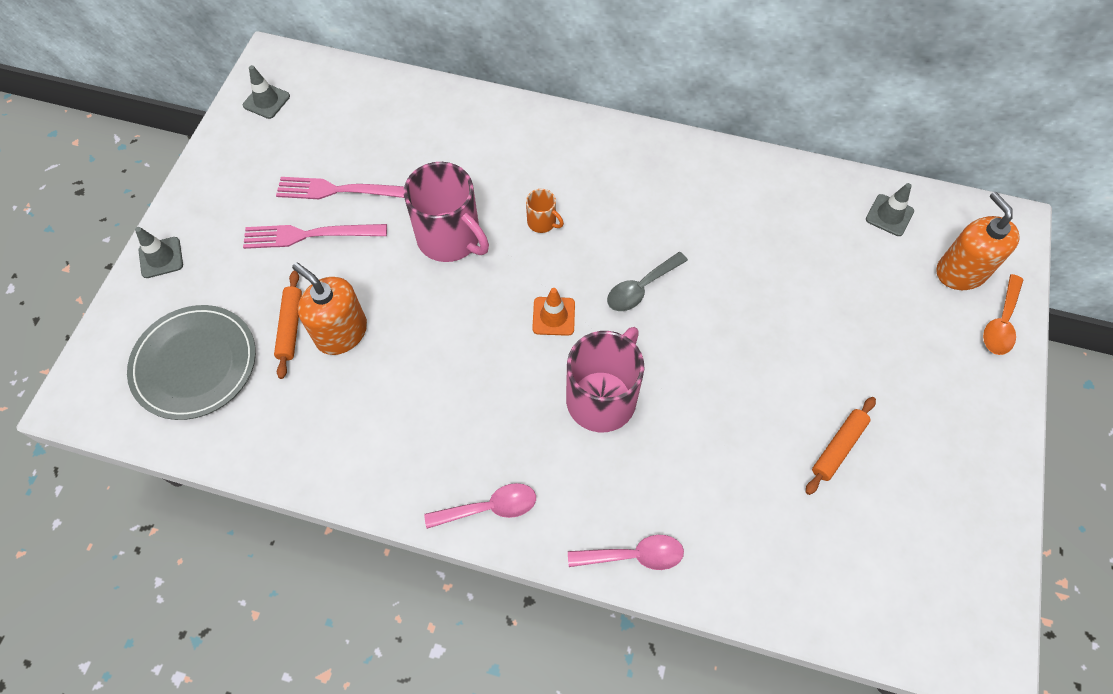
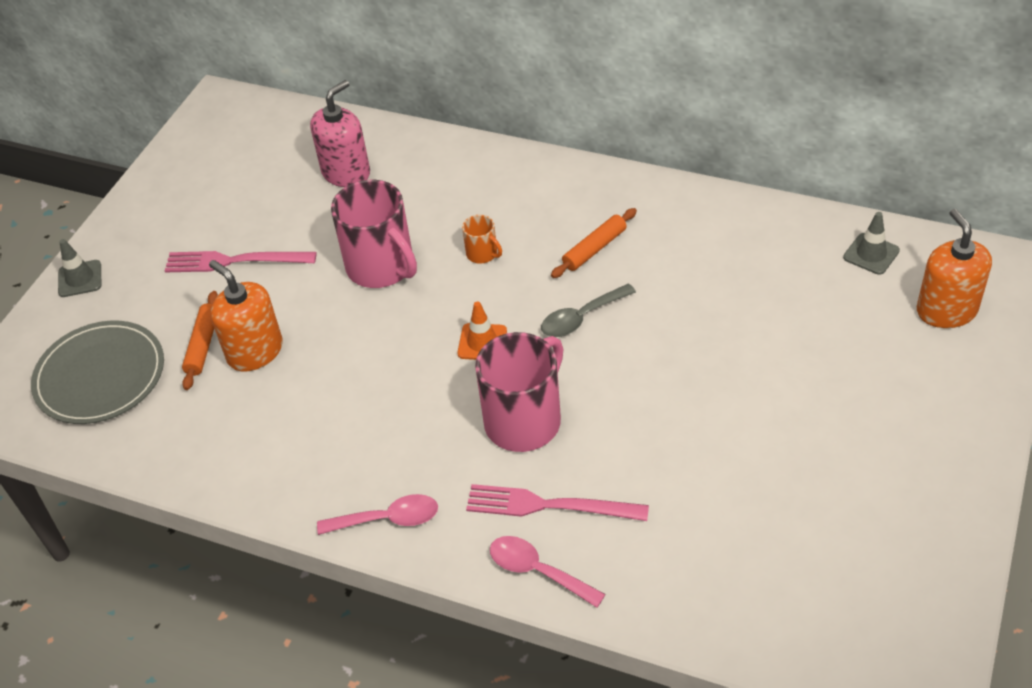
camera: 10 degrees right, 15 degrees down
grey traffic cone [243,65,290,119] -> none
pink fork [276,177,404,199] -> pink fork moved to [466,484,649,521]
pink spoon [568,535,684,570] -> pink spoon turned 150 degrees counterclockwise [490,536,606,608]
orange rolling pin [806,397,876,495] -> orange rolling pin moved to [551,208,637,278]
orange spoon [983,274,1023,355] -> none
none -> pink soap dispenser [310,80,370,187]

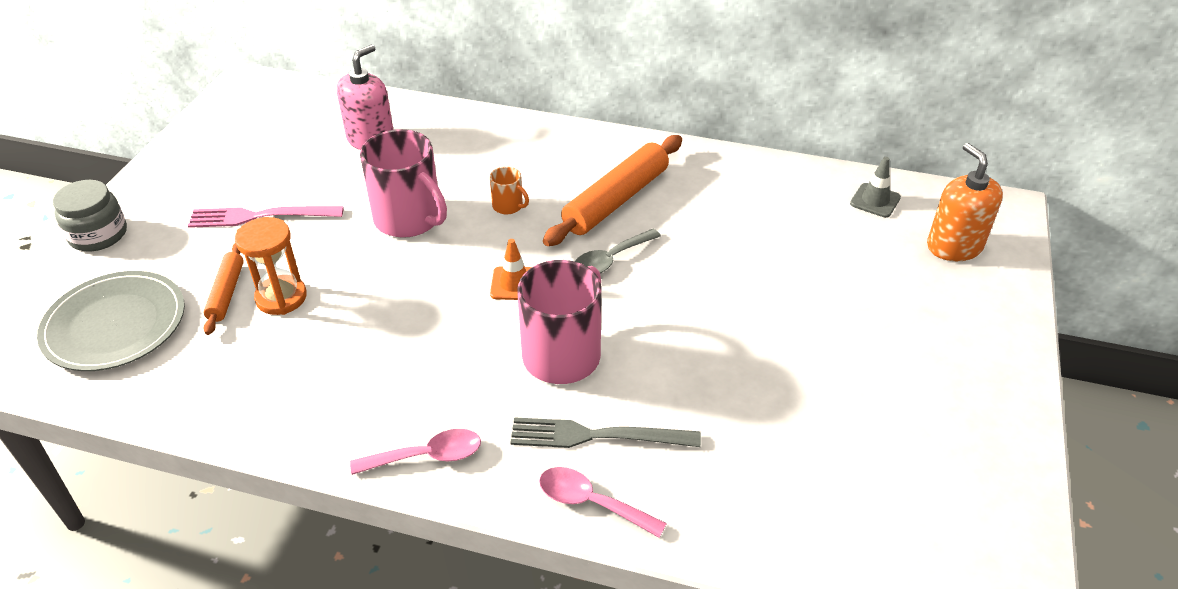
camera: 10 degrees left, 5 degrees down
grey traffic cone [58,239,101,297] -> grey jar [53,180,127,251]
orange soap dispenser [209,260,283,372] -> orange hourglass [235,217,307,315]
pink fork [466,484,649,521] -> grey fork [510,417,701,448]
orange rolling pin [551,208,637,278] -> orange rolling pin [543,135,682,246], size x1.83

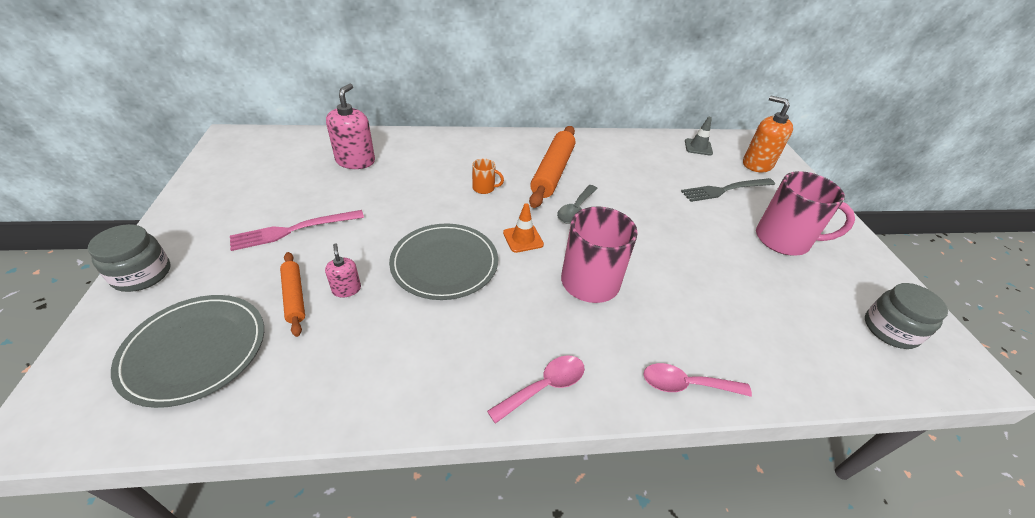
camera: 25 degrees left, 0 degrees up
orange hourglass [235,217,307,315] -> pink soap dispenser [325,243,361,297]
pink mug [360,129,447,238] -> pink mug moved to [756,171,855,256]
grey fork [510,417,701,448] -> grey fork moved to [681,178,775,202]
none -> grey plate [389,224,498,300]
none -> grey jar [865,283,948,349]

